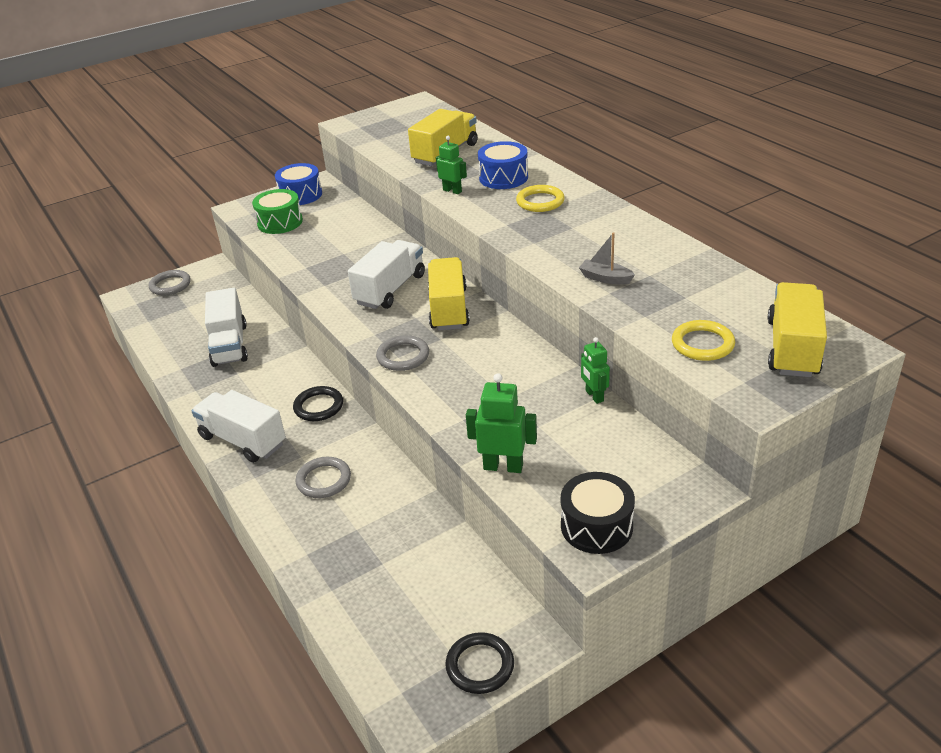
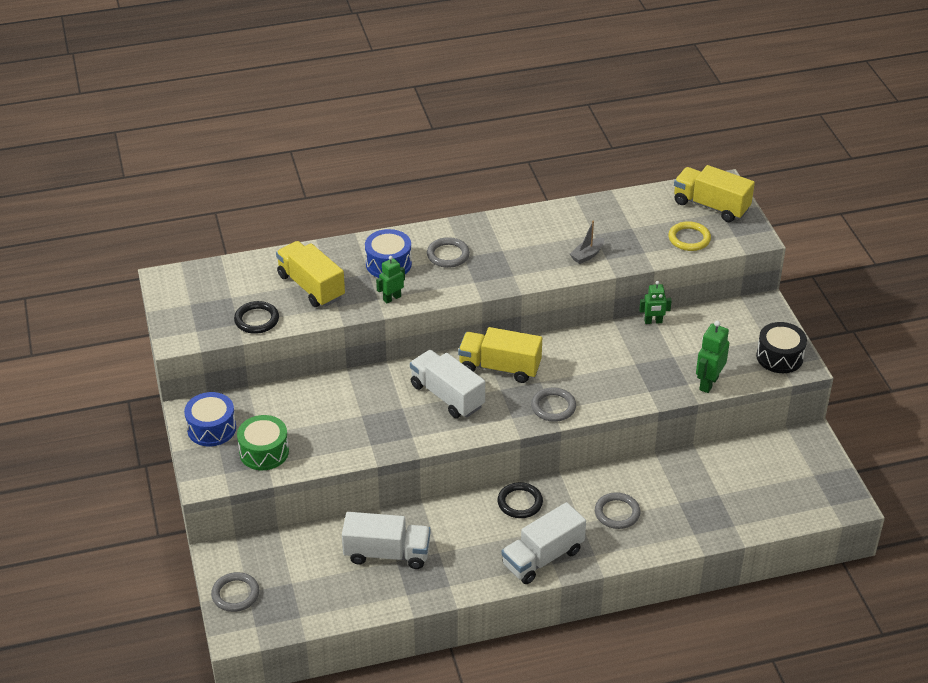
camera: 75 degrees left, 5 degrees up
black ring [445,632,514,694] -> black ring moved to [234,301,279,334]
yellow ring [516,185,565,212] -> grey ring [427,237,470,268]

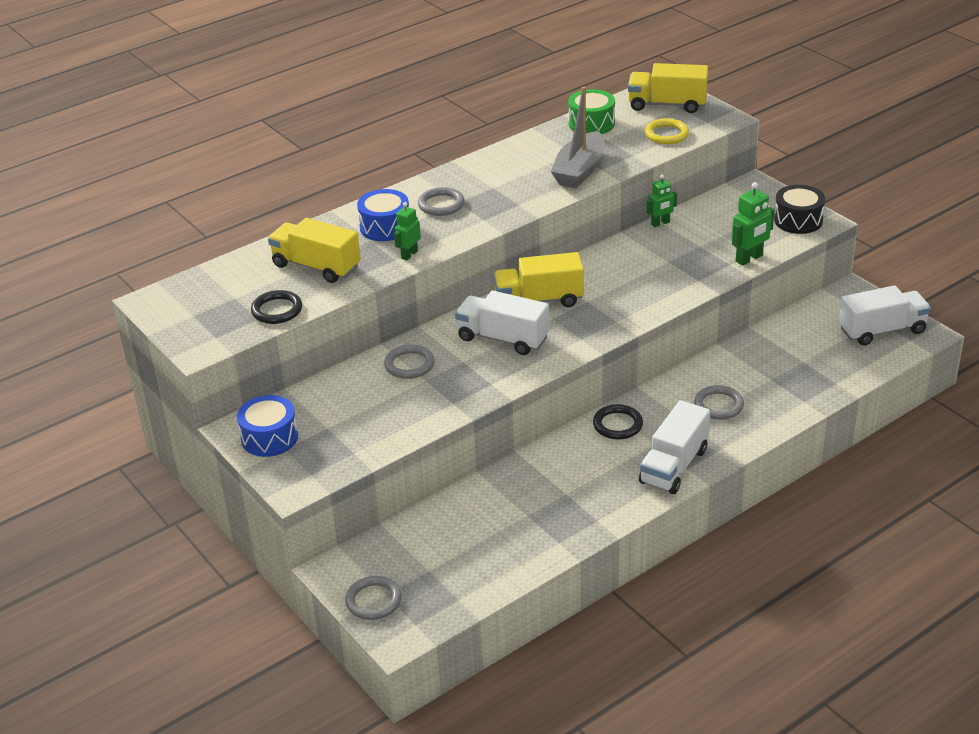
camera: 20 degrees left, 5 degrees down
green drum [237,415,289,470] -> green drum moved to [568,89,615,134]
white truck [342,512,431,569] -> white truck moved to [839,285,931,346]
grey ring [531,388,576,422] -> grey ring moved to [384,344,435,379]
grey boat [570,221,604,264] -> grey boat [551,87,605,188], size x1.99
green robot [696,321,729,393] -> green robot turned 135 degrees counterclockwise [732,182,775,266]

